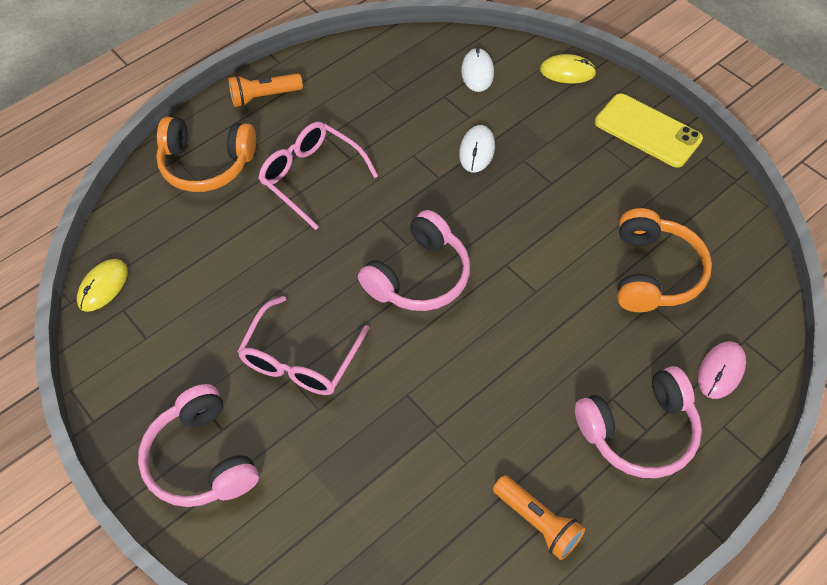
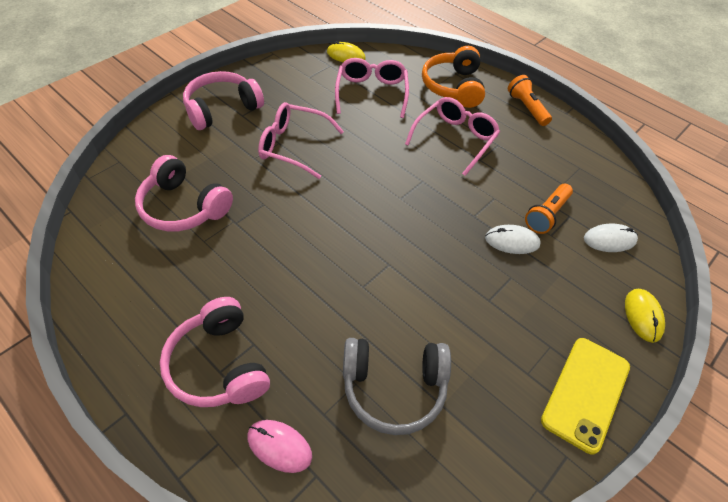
camera: 80 degrees right, 5 degrees down
pink headphones [358,210,470,311] -> pink headphones moved to [135,155,233,231]
orange flashlight [493,475,585,560] -> orange flashlight moved to [525,184,573,234]
orange headphones [617,208,712,312] -> grey headphones [343,338,451,435]
none -> pink glasses [335,58,409,118]

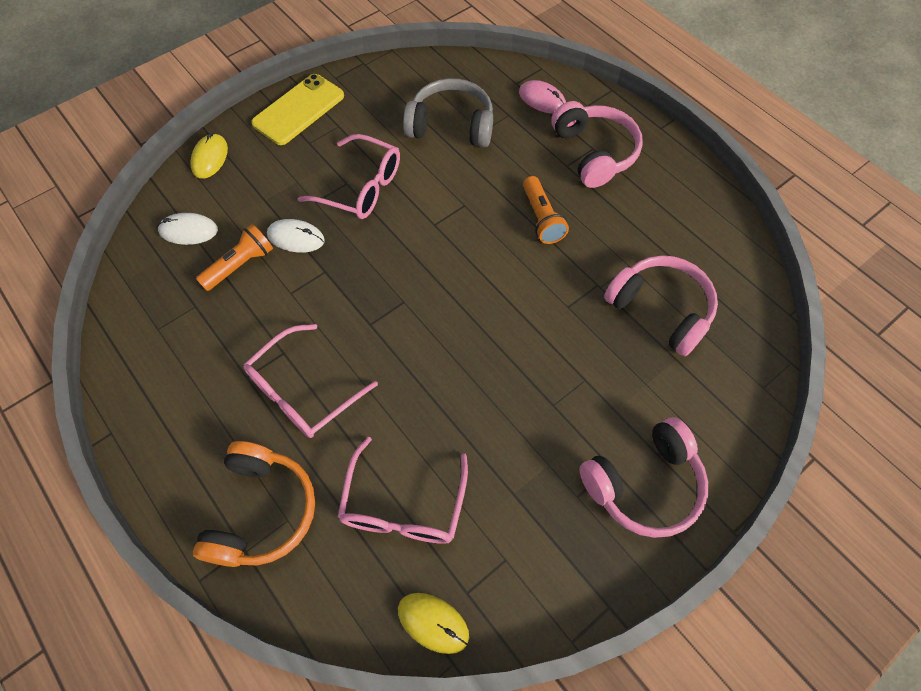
camera: 170 degrees left, 10 degrees up
pink glasses [258,102,344,179] -> pink glasses moved to [297,134,400,219]
orange flashlight [508,75,552,126] -> orange flashlight moved to [523,176,569,244]

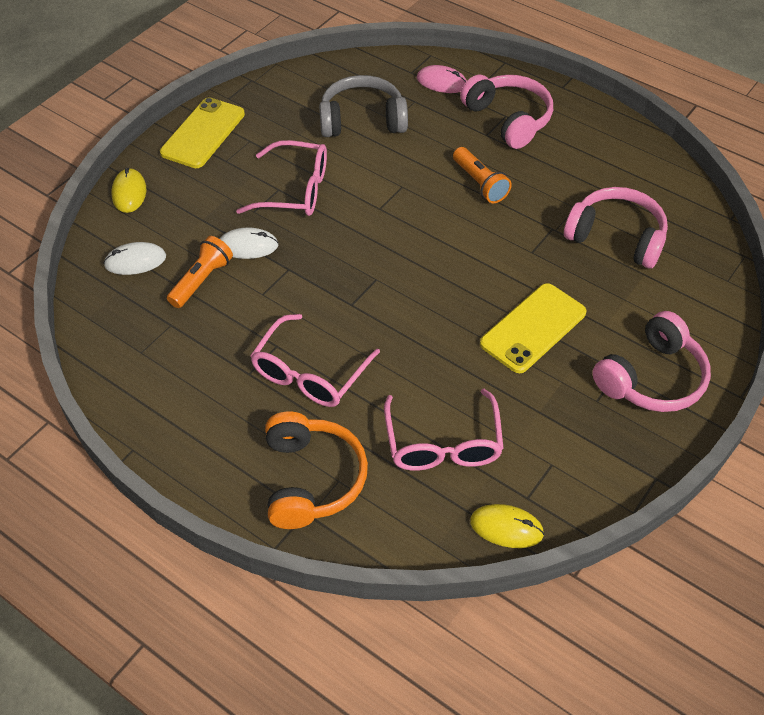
camera: 15 degrees left, 10 degrees down
none -> yellow phone [480,283,586,373]

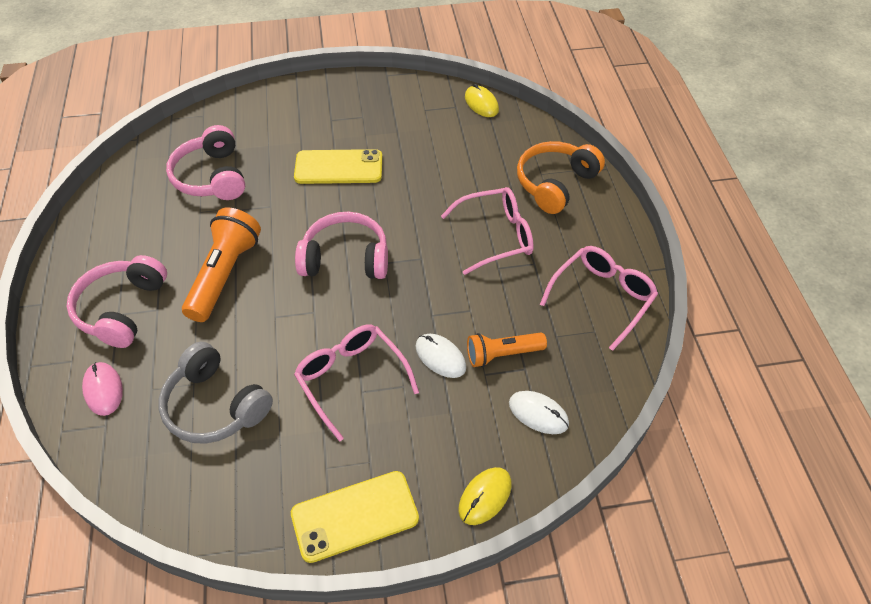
camera: 135 degrees left, 0 degrees up
pink glasses [384,389,504,471] -> pink glasses moved to [540,246,658,351]
orange flashlight [453,147,512,203] -> orange flashlight [182,207,261,322], size x1.60
pink headphones [592,311,711,412] -> pink headphones moved to [295,212,388,279]

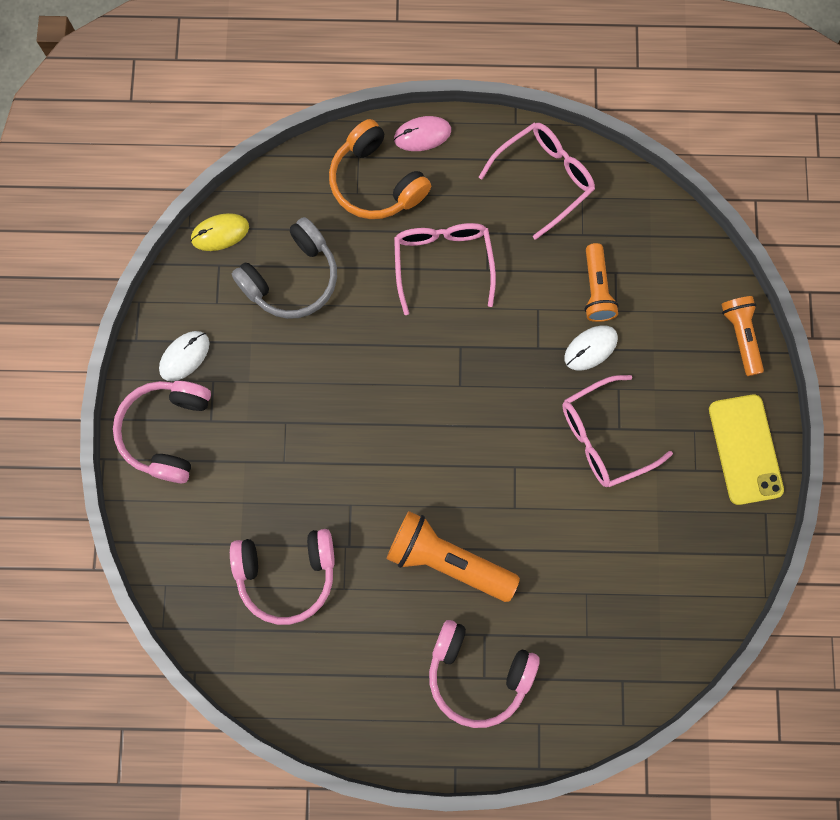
camera: 80 degrees left, 25 degrees up
pink mouse [82,362,123,416] -> pink mouse moved to [394,116,451,151]
grey headphones [158,342,273,444] -> grey headphones moved to [232,217,337,319]
yellow phone [294,149,382,184] -> none
pink headphones [295,212,388,279] -> pink headphones moved to [113,381,211,483]
yellow mouse [459,467,512,525] -> orange flashlight [721,296,764,376]
white mouse [509,391,569,434] -> white mouse moved to [159,331,209,381]
pink glasses [540,246,658,351] -> pink glasses turned 90 degrees clockwise [479,123,595,240]

